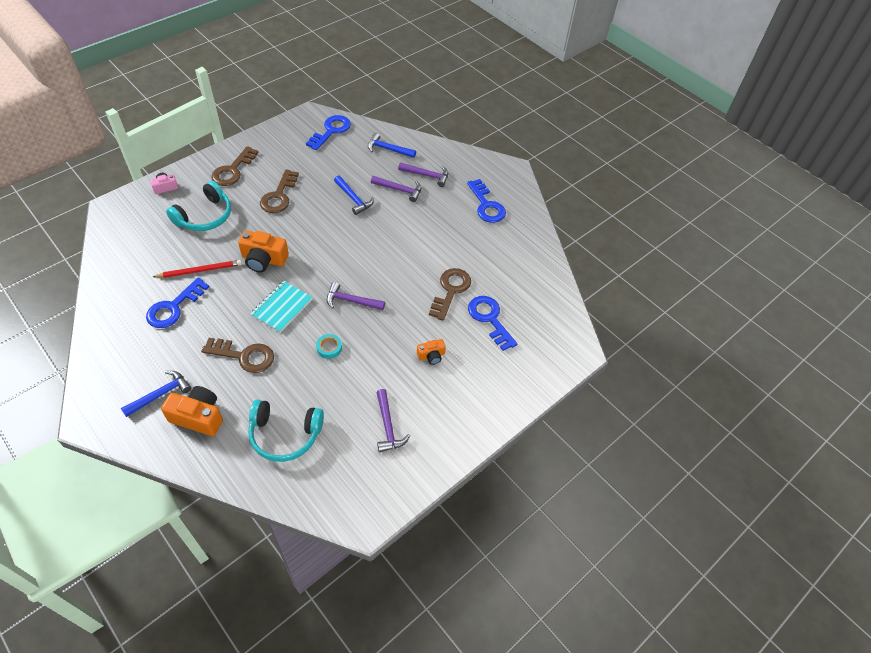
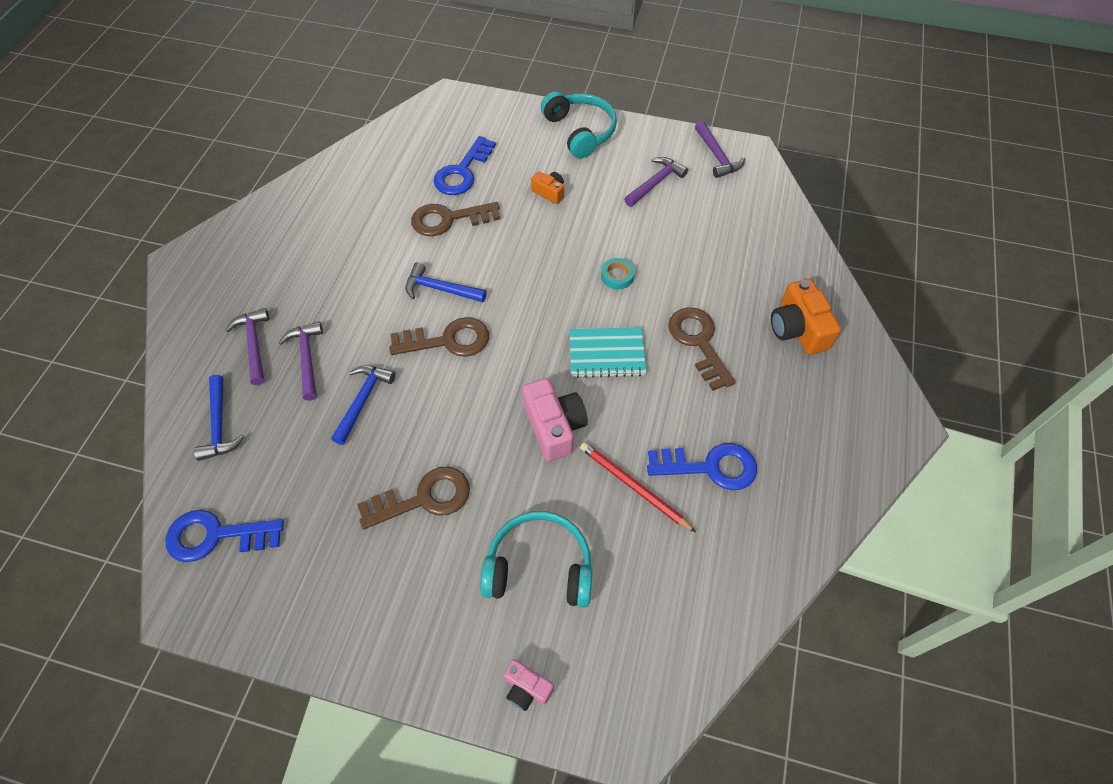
camera: 120 degrees left, 5 degrees up
blue hammer [121,371,191,417] -> blue hammer moved to [406,262,486,302]
brown key [211,146,259,186] -> brown key moved to [389,317,489,357]
orange camera [238,231,289,272] -> pink camera [522,378,588,461]
turquoise headphones [248,399,324,462] -> turquoise headphones moved to [541,91,617,159]
purple hammer [327,282,385,310] -> purple hammer moved to [695,121,745,178]
blue key [467,179,506,223] -> none

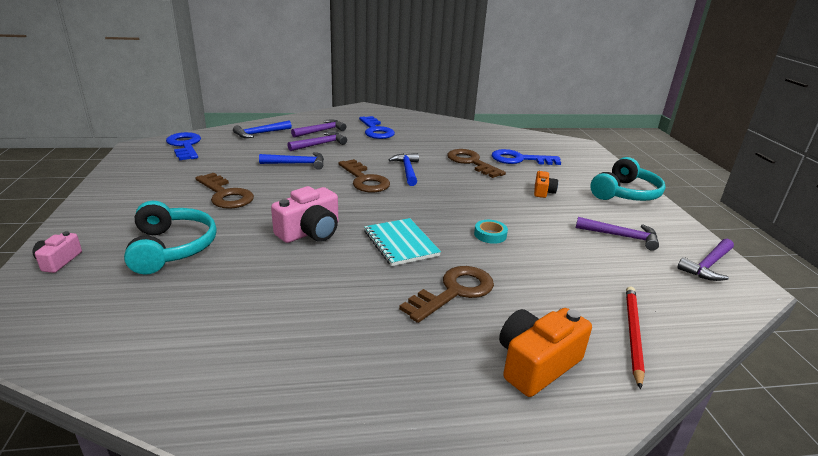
camera: 65 degrees right, 30 degrees down
red pencil [580,442,696,532] -> red pencil moved to [626,287,645,389]
blue key [647,443,757,490] -> blue key moved to [359,116,395,139]

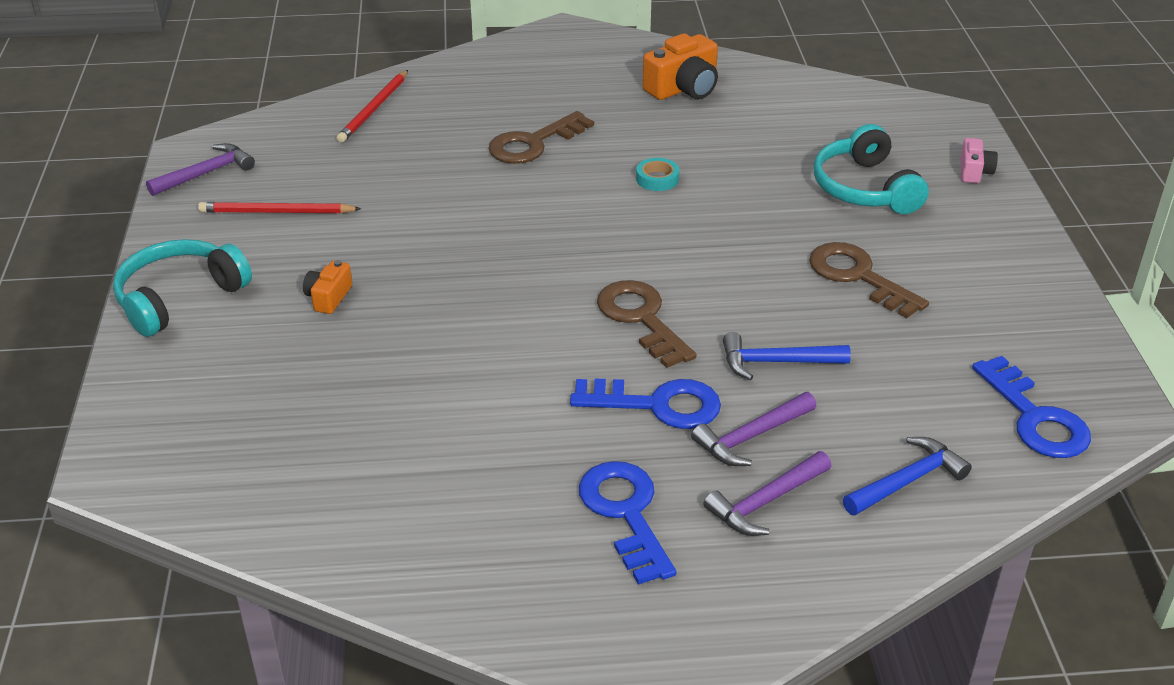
camera: 175 degrees left, 10 degrees up
pink camera [271,186,338,243] -> none
turquoise notebook [364,218,441,266] -> none
blue hammer [389,153,419,186] -> none
brown key [447,149,506,178] -> none
turquoise tape [474,220,508,244] -> turquoise tape moved to [636,158,679,191]
blue key [492,149,561,165] -> blue key moved to [570,379,721,429]
orange camera [499,308,592,397] -> orange camera moved to [643,33,718,100]
purple hammer [576,217,659,251] -> red pencil [198,202,361,214]

